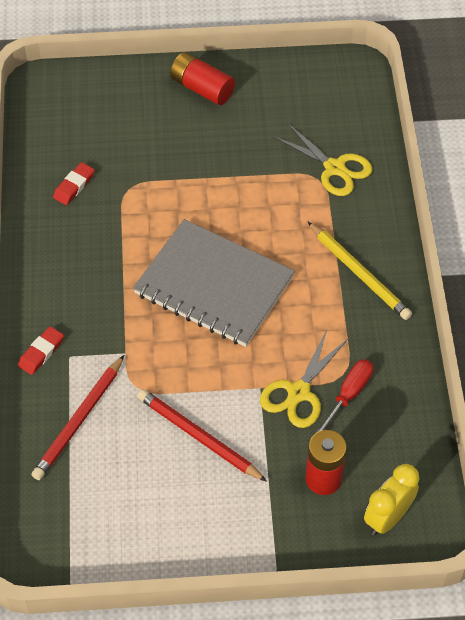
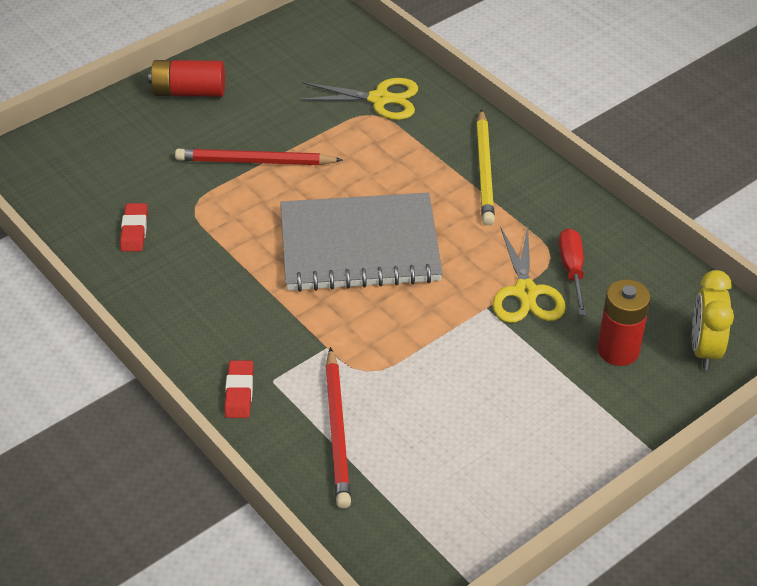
camera: 35 degrees left, 10 degrees down
red pencil [137,389,267,482] -> red pencil moved to [175,149,343,165]
yellow pencil [307,221,412,320] -> yellow pencil turned 75 degrees clockwise [476,109,495,225]

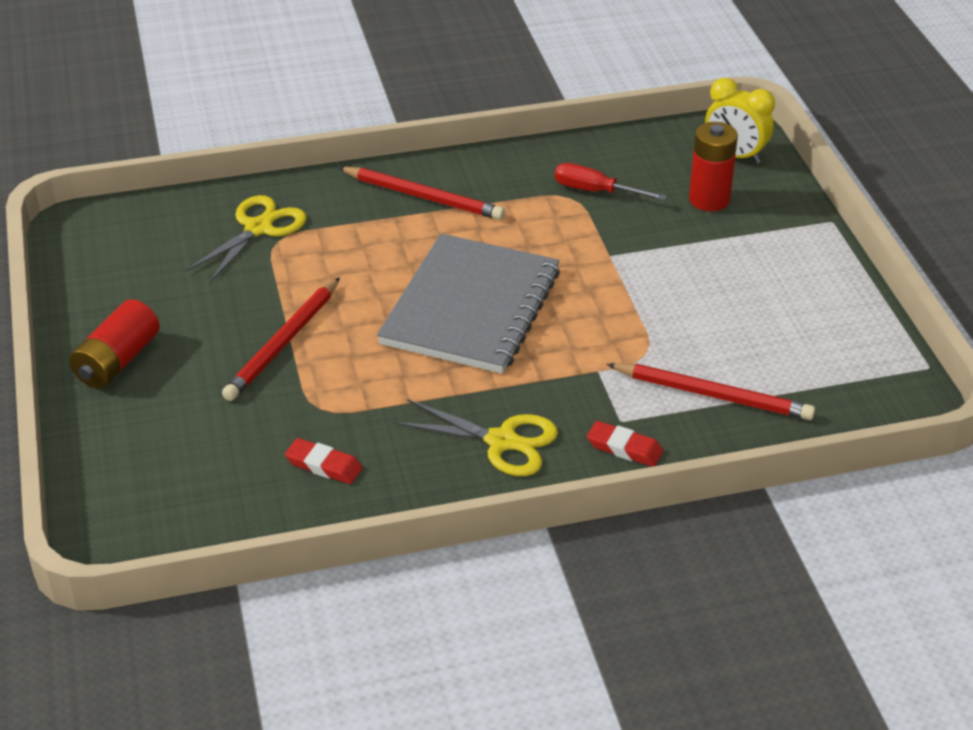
camera: 65 degrees left, 5 degrees down
yellow pencil [476,109,495,225] -> red pencil [338,167,505,220]
yellow scissors [492,226,566,323] -> yellow scissors moved to [394,399,558,476]

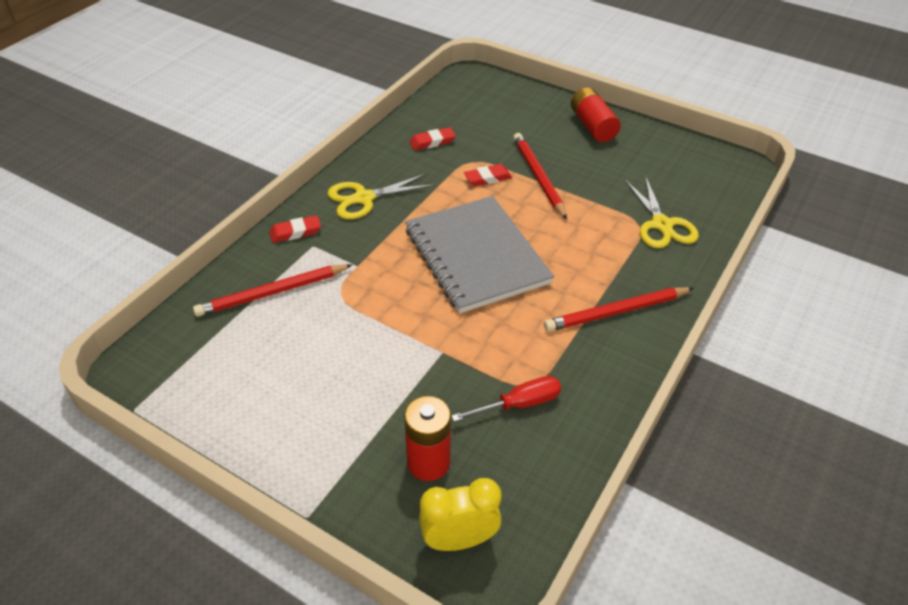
camera: 135 degrees right, 5 degrees up
none -> red eraser [464,164,512,186]

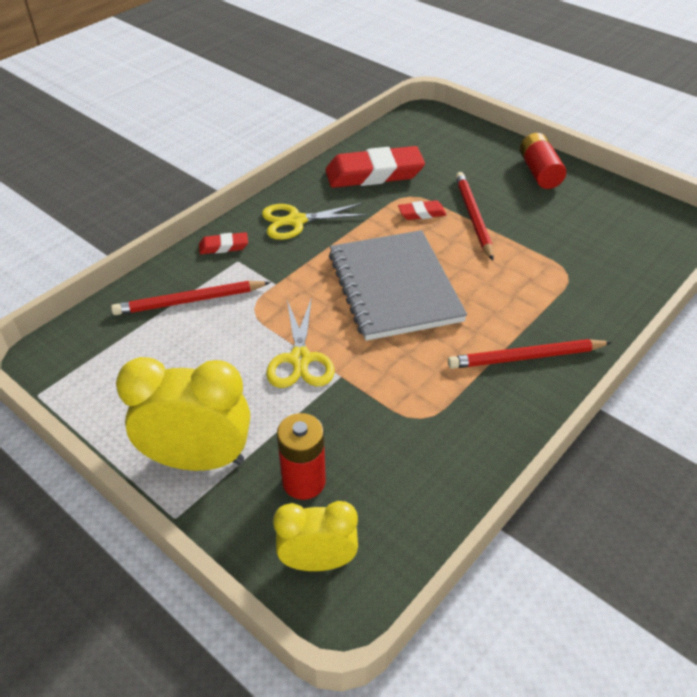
camera: 10 degrees right, 0 degrees up
red eraser [409,127,456,150] -> red eraser [326,146,425,188], size x2.16
red screwdriver [451,376,561,422] -> none
yellow scissors [624,175,699,248] -> yellow scissors moved to [266,297,334,388]
none -> yellow clock [116,357,250,471]

